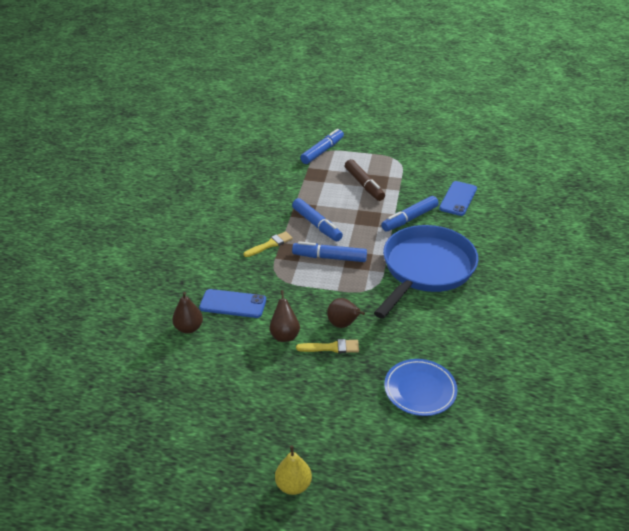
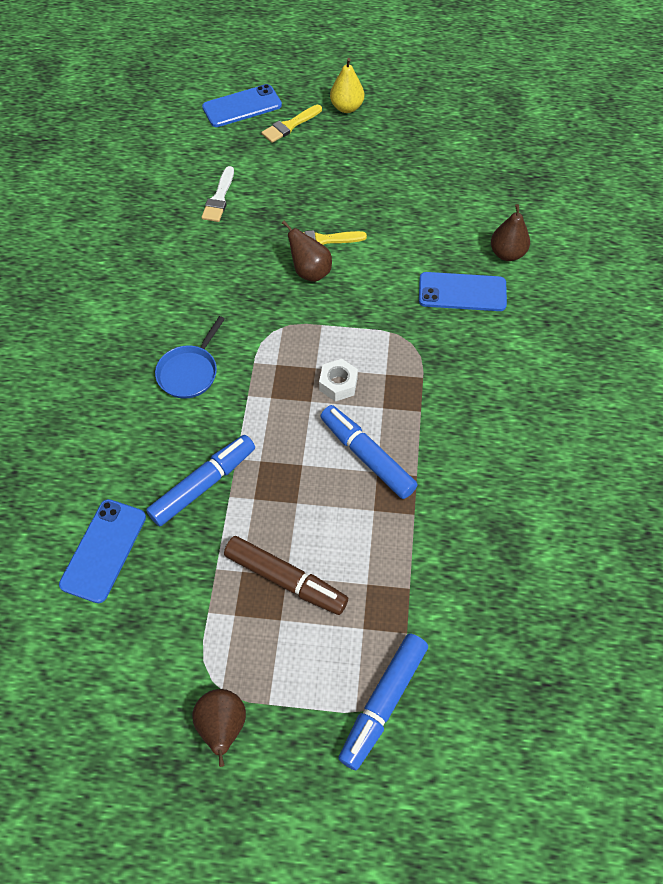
camera: 175 degrees right, 20 degrees up
yellow brush [244,231,293,257] -> yellow brush moved to [261,105,322,143]
brown pear [270,290,300,342] -> brown pear moved to [192,689,246,767]
blue marker [292,241,367,262] -> white nut [319,359,358,401]
brown marker [345,159,385,201] -> brown marker turned 150 degrees clockwise [224,536,348,615]
blue pan [374,225,478,319] -> blue pan [155,316,225,399], size x0.42
blue plate [384,359,458,416] -> white brush [202,166,234,222]
none -> blue phone [202,84,282,127]

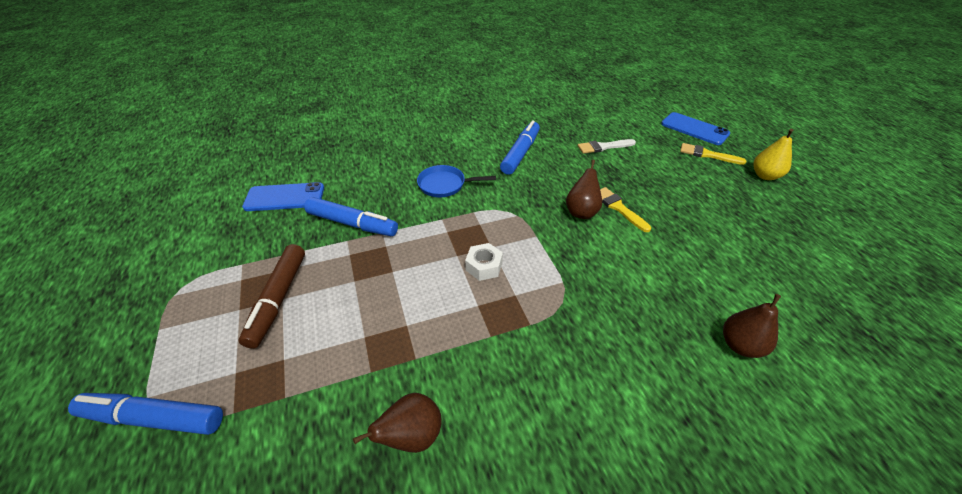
camera: 65 degrees right, 15 degrees down
brown pear [192,689,246,767] -> brown pear moved to [353,393,442,453]
blue marker [320,405,418,499] -> blue marker moved to [500,120,540,175]
blue phone [419,272,507,311] -> none

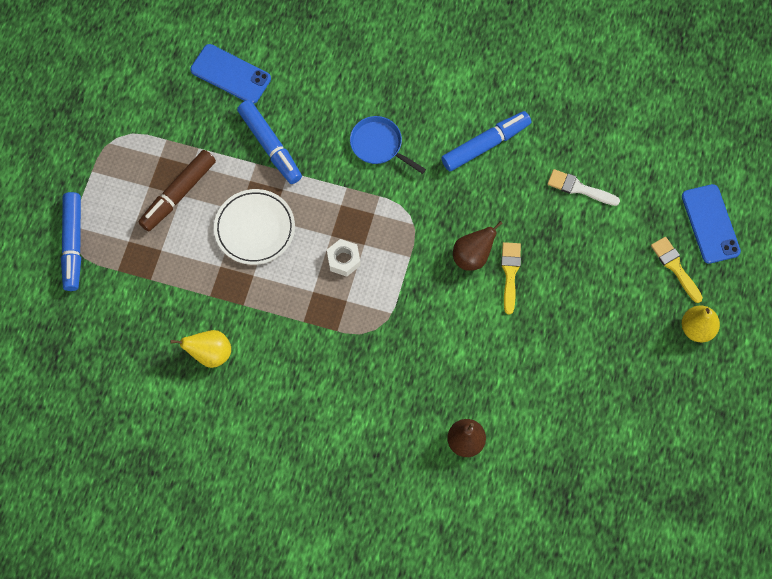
camera: 35 degrees right, 25 degrees up
blue marker [68,393,223,435] -> blue marker turned 135 degrees counterclockwise [61,192,81,291]
brown pear [353,393,442,453] -> yellow pear [170,330,231,368]
none -> white plate [214,189,295,265]

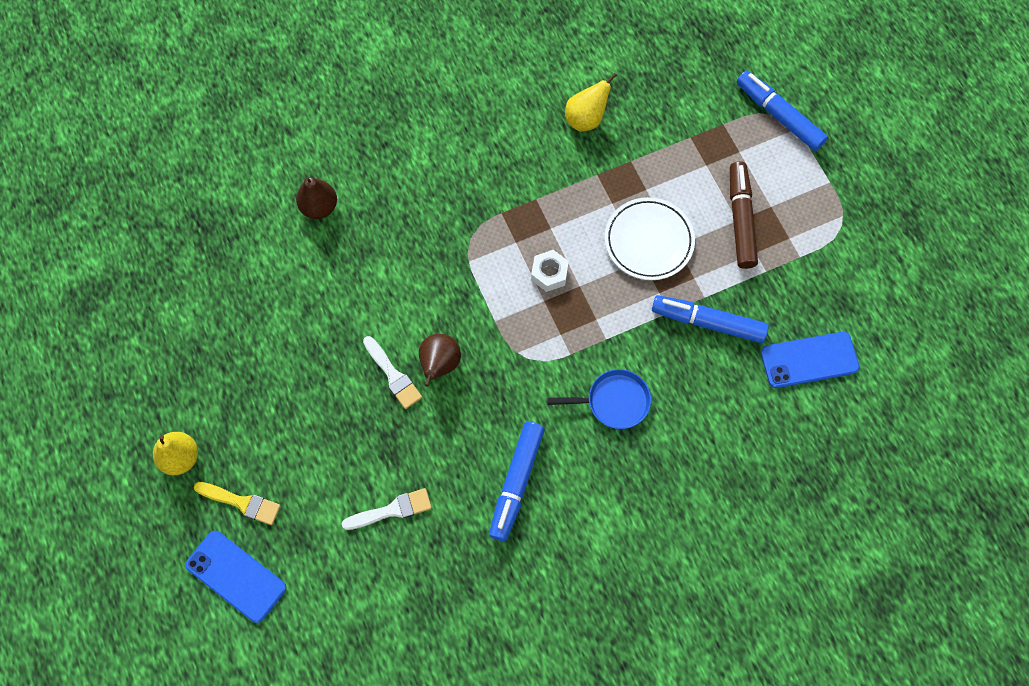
camera: 140 degrees right, 0 degrees up
yellow brush [501,242,521,314] -> white brush [363,336,422,409]

